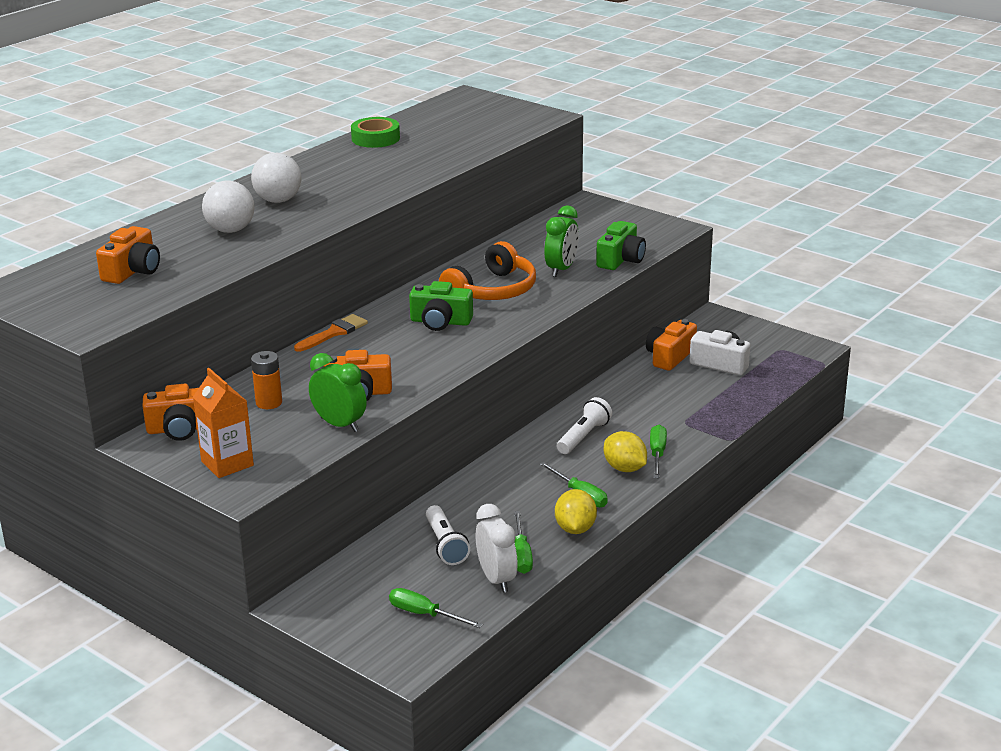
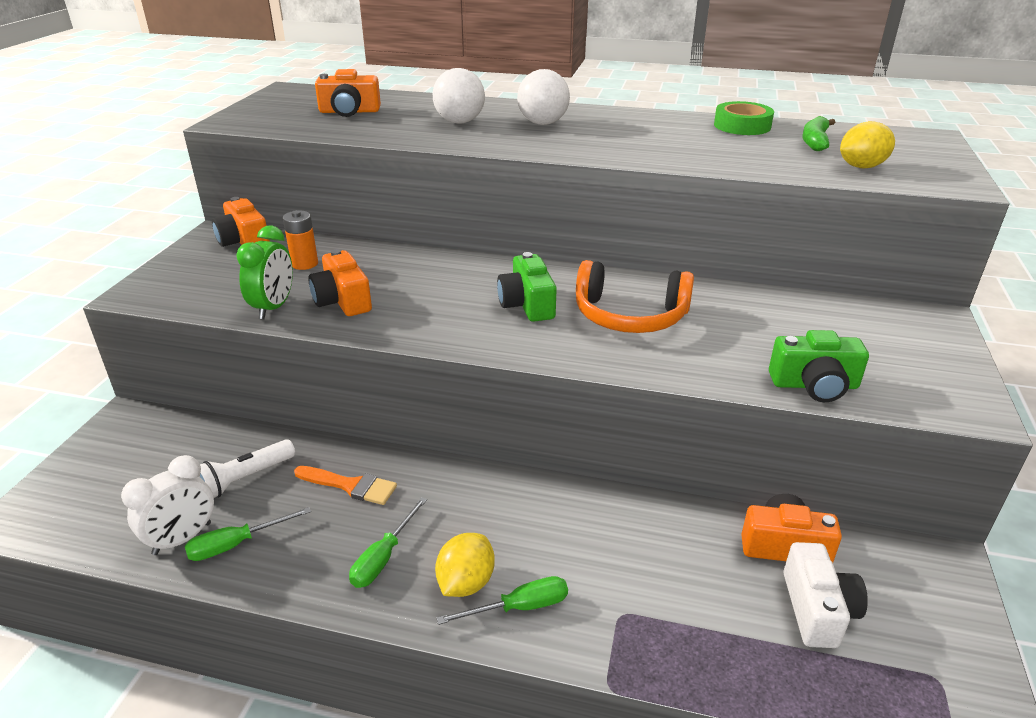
camera: 65 degrees right, 5 degrees up
orange carton [193,368,254,478] -> none
orange brush [294,314,368,352] -> orange brush moved to [294,466,397,505]
green screwdriver [389,588,483,628] -> none
green clock [544,206,579,277] -> none
yellow lemon [555,489,597,534] -> yellow lemon moved to [840,121,895,169]
white flashlight [557,397,612,454] -> none
none -> green banana [802,116,835,151]

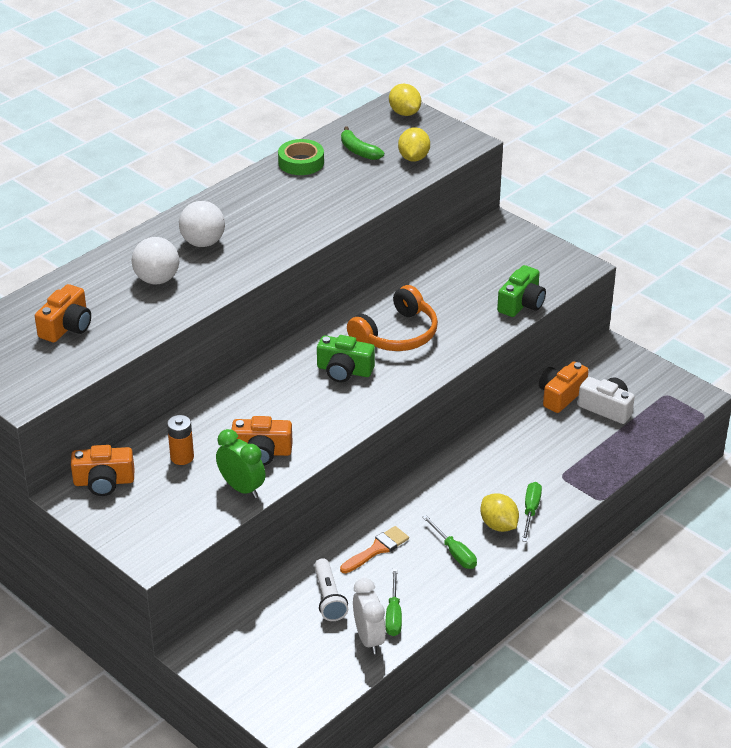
camera: 60 degrees left, 5 degrees up
none -> yellow lemon [389,84,421,116]

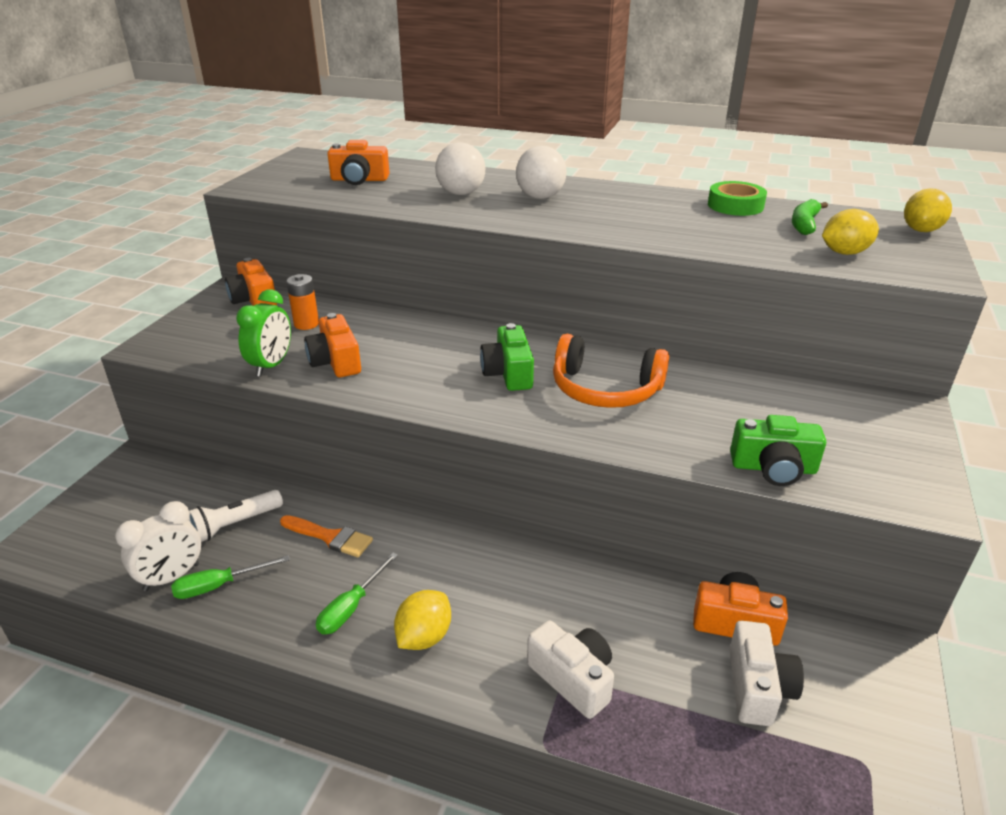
camera: 65 degrees right, 5 degrees down
green screwdriver [522,482,542,542] -> none
none -> white camera [527,620,614,719]

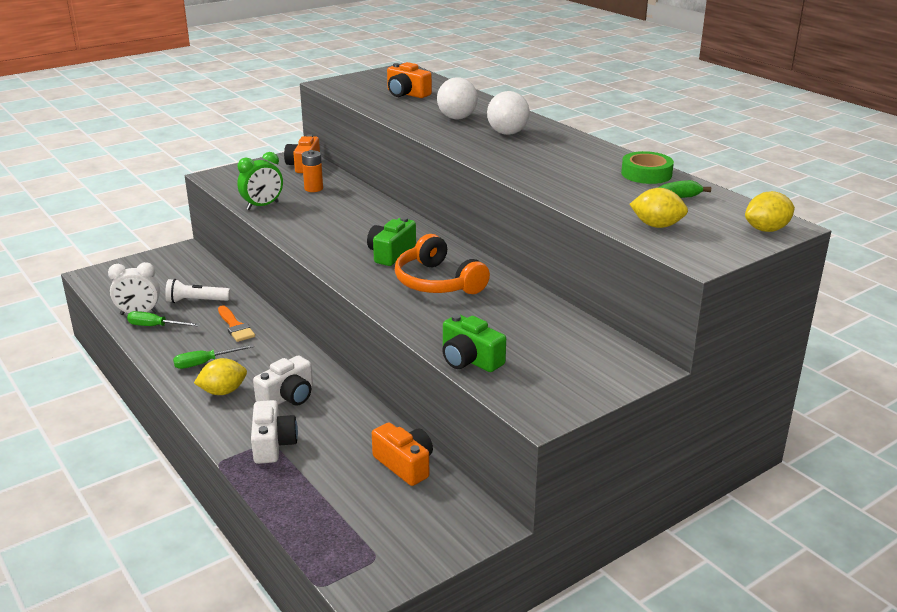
camera: 35 degrees right, 5 degrees down
orange camera [304,313,361,377] -> none
white camera [729,621,804,726] -> white camera moved to [253,356,313,406]

